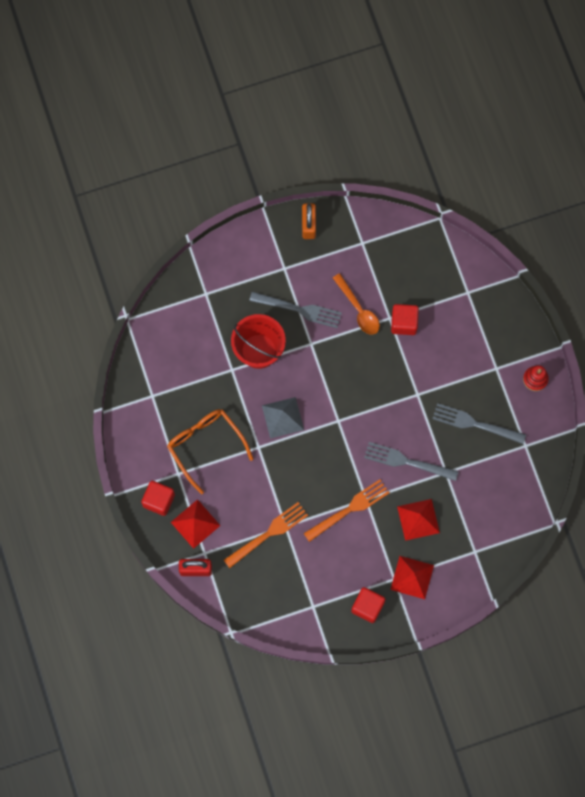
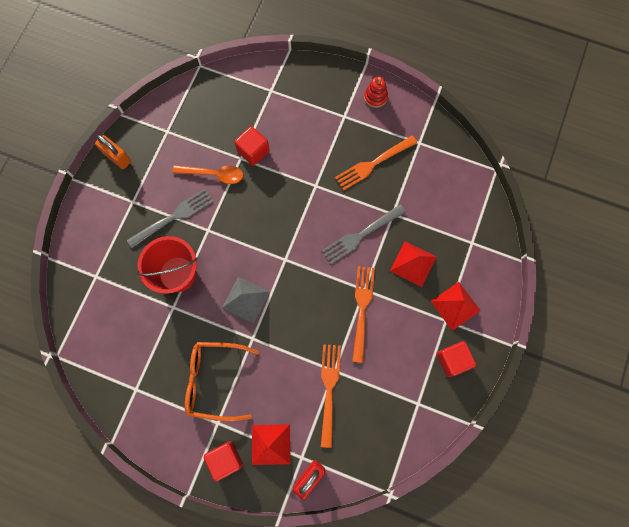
camera: 50 degrees left, 0 degrees up
grey fork [432,403,526,444] -> orange fork [335,136,417,191]

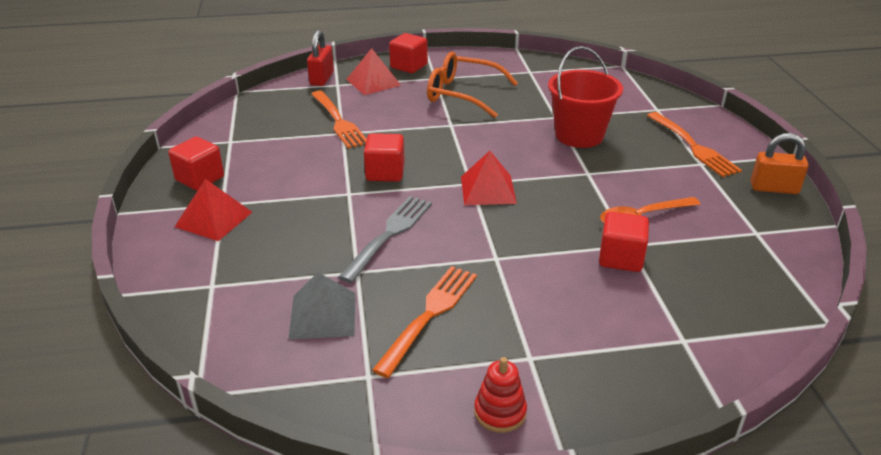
camera: 150 degrees right, 40 degrees down
grey fork [127,189,214,248] -> none
orange glasses [185,342,259,421] -> orange glasses turned 135 degrees counterclockwise [427,52,518,118]
grey pyramid [222,277,270,324] -> grey pyramid moved to [288,272,355,340]
orange fork [352,266,375,363] -> orange fork moved to [647,112,742,177]
red pyramid [390,241,436,287] -> red pyramid moved to [461,151,517,205]
none -> red cube [364,133,405,182]

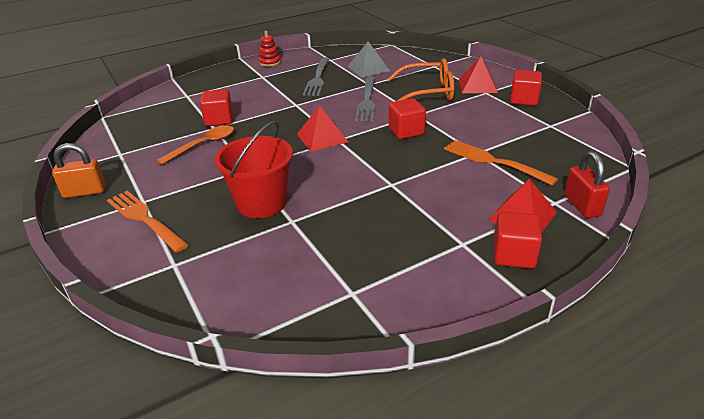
camera: 160 degrees right, 0 degrees up
orange fork [372,266,477,378] -> grey fork [303,58,329,96]
orange glasses [427,52,518,118] -> orange glasses moved to [387,58,454,101]

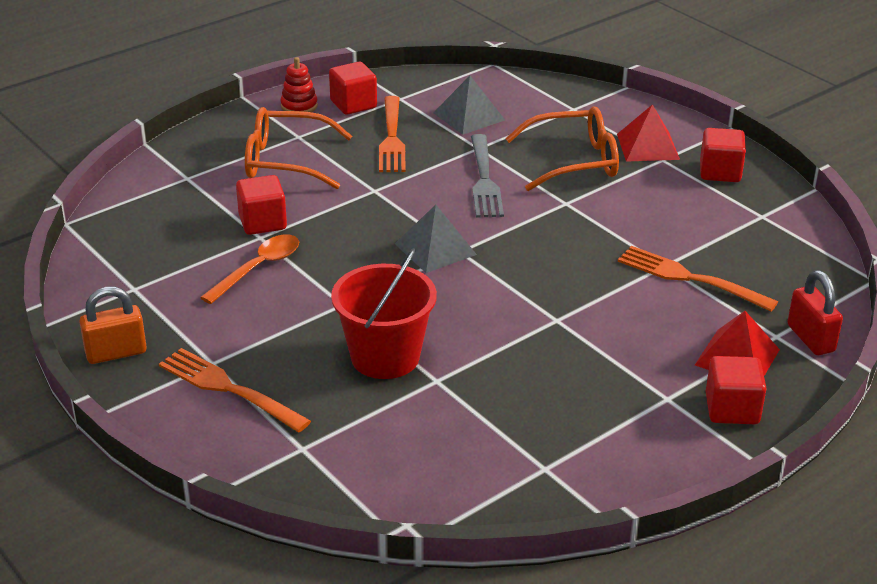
camera: 10 degrees left, 0 degrees up
red pyramid [297,106,348,152] -> grey pyramid [395,205,477,273]
grey fork [303,58,329,96] -> orange fork [379,96,406,172]
red cube [389,98,426,139] -> red cube moved to [329,62,377,115]
none -> orange glasses [245,107,352,189]

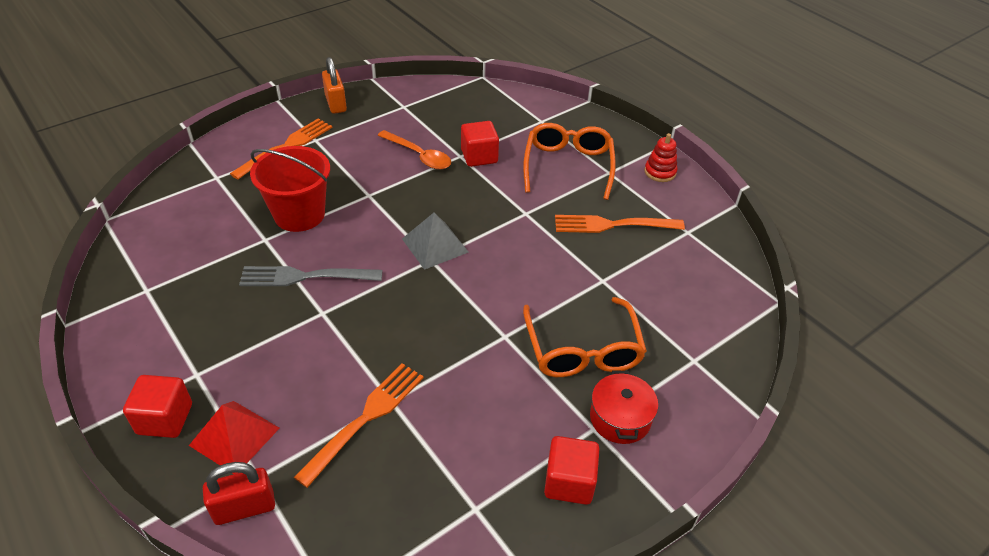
camera: 90 degrees right, 10 degrees up
red cube [329,62,377,115] -> none
grey pyramid [433,76,505,135] -> none
grey fork [471,134,504,217] -> grey fork moved to [239,266,383,286]
red pyramid [617,104,680,162] -> red pot [590,370,658,444]

